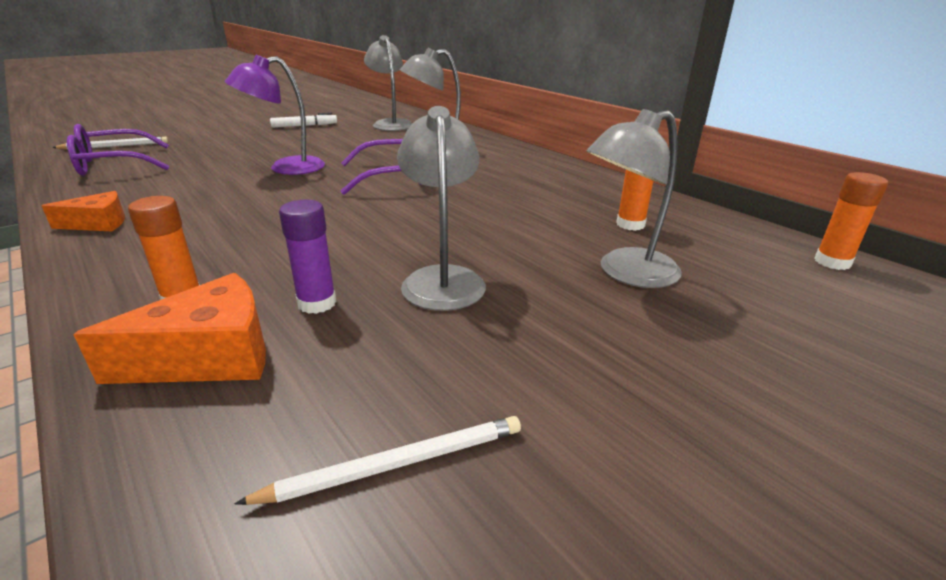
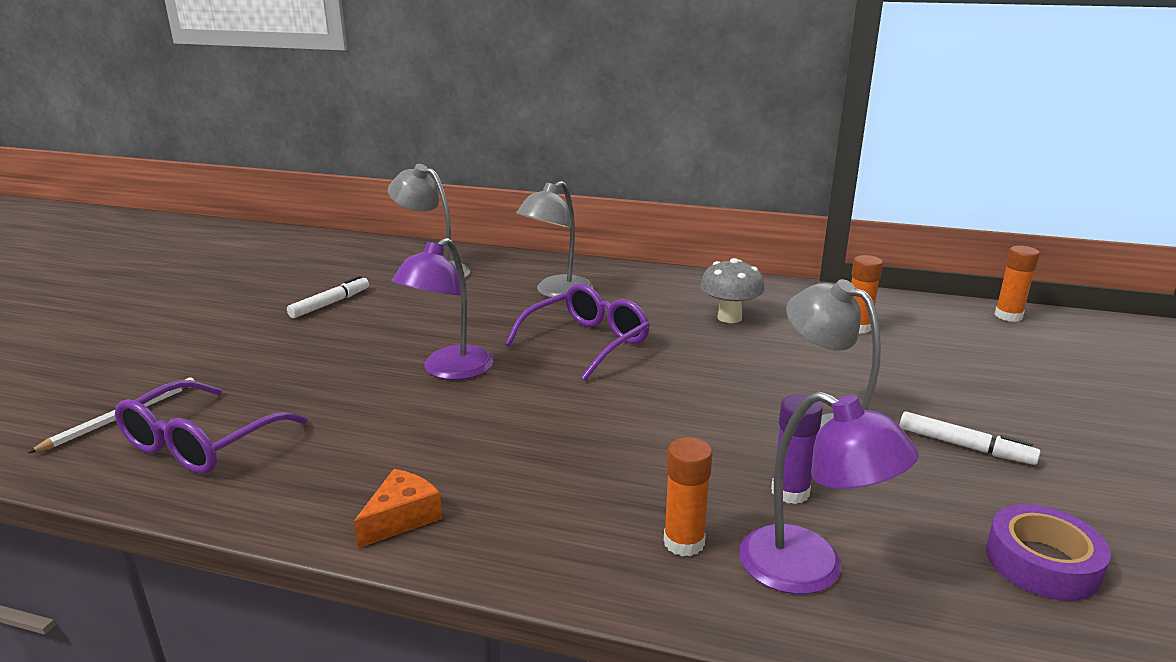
camera: 35 degrees left, 5 degrees down
orange cheese [73,273,266,384] -> purple lamp [739,391,919,594]
white pencil [234,416,521,505] -> purple tape [986,504,1111,601]
grey lamp [587,109,682,288] -> none
none -> grey mushroom [700,258,765,323]
none -> white marker [900,411,1041,465]

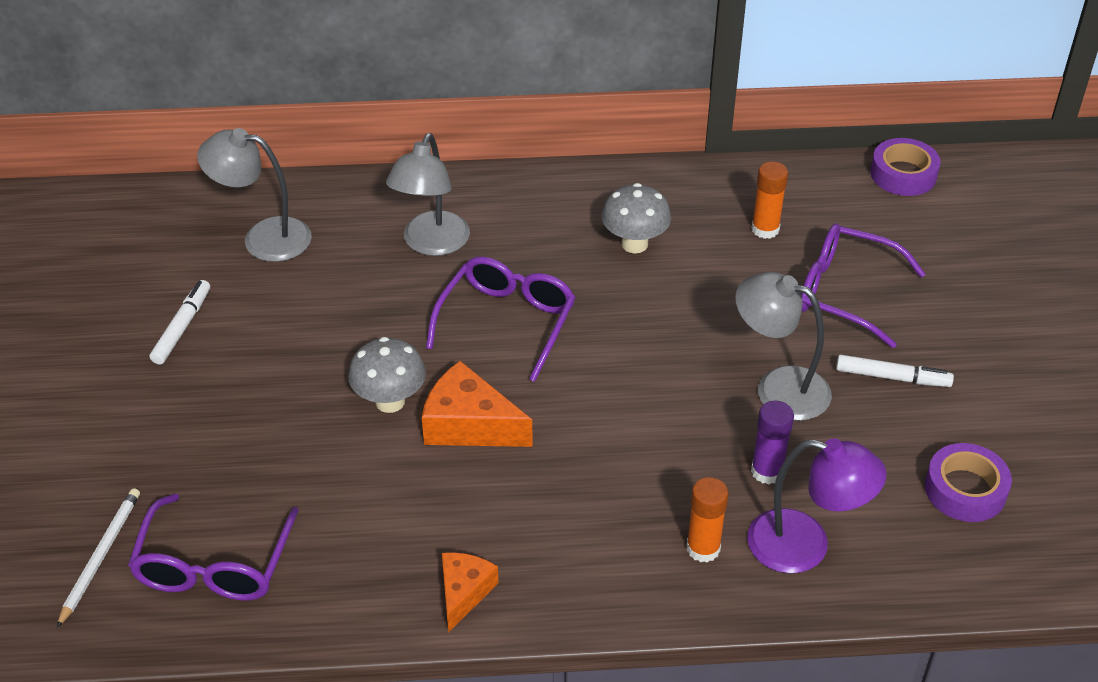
camera: 20 degrees left, 20 degrees up
purple lamp [391,238,493,380] -> grey mushroom [348,337,426,413]
orange glue stick [995,246,1040,322] -> purple tape [871,138,941,196]
none -> orange cheese [422,361,533,447]
none -> purple glasses [801,223,925,348]

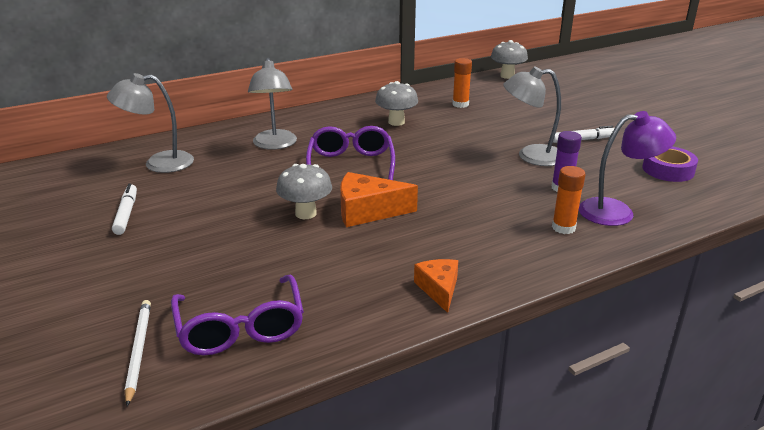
camera: 25 degrees left, 15 degrees down
purple glasses [801,223,925,348] -> none
purple tape [871,138,941,196] -> grey mushroom [491,40,528,79]

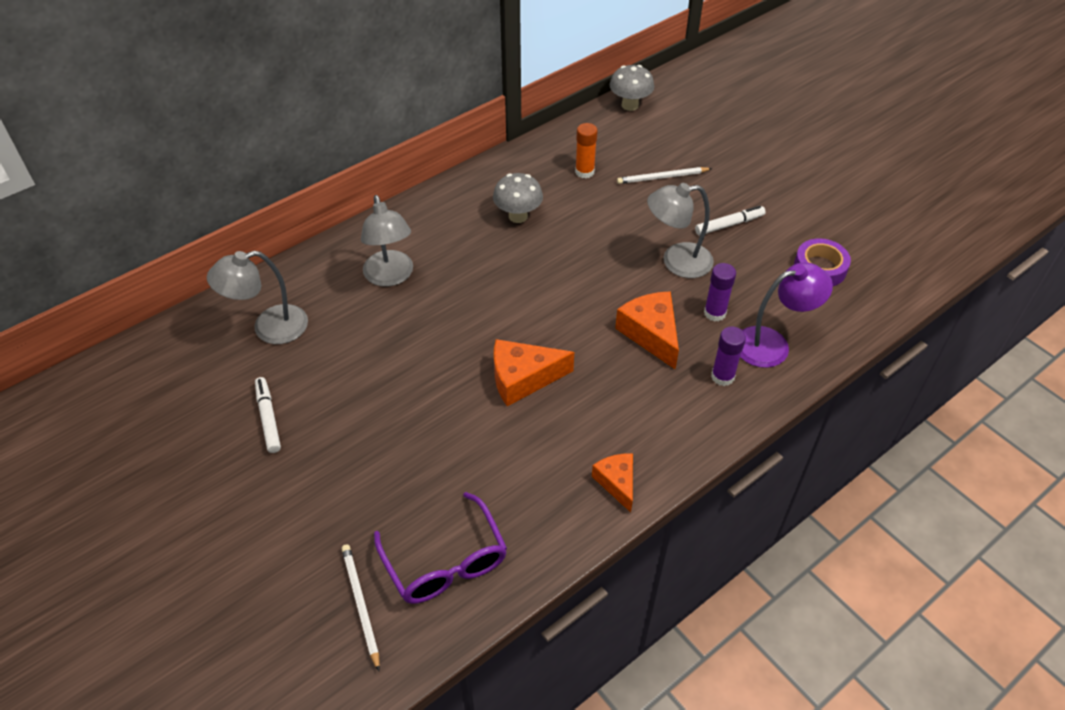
camera: 10 degrees left, 20 degrees up
grey mushroom [276,164,332,219] -> none
purple glasses [306,126,395,180] -> none
orange glue stick [552,166,586,234] -> purple glue stick [711,327,746,386]
none -> orange cheese [615,291,679,369]
none -> white pencil [617,167,712,184]

